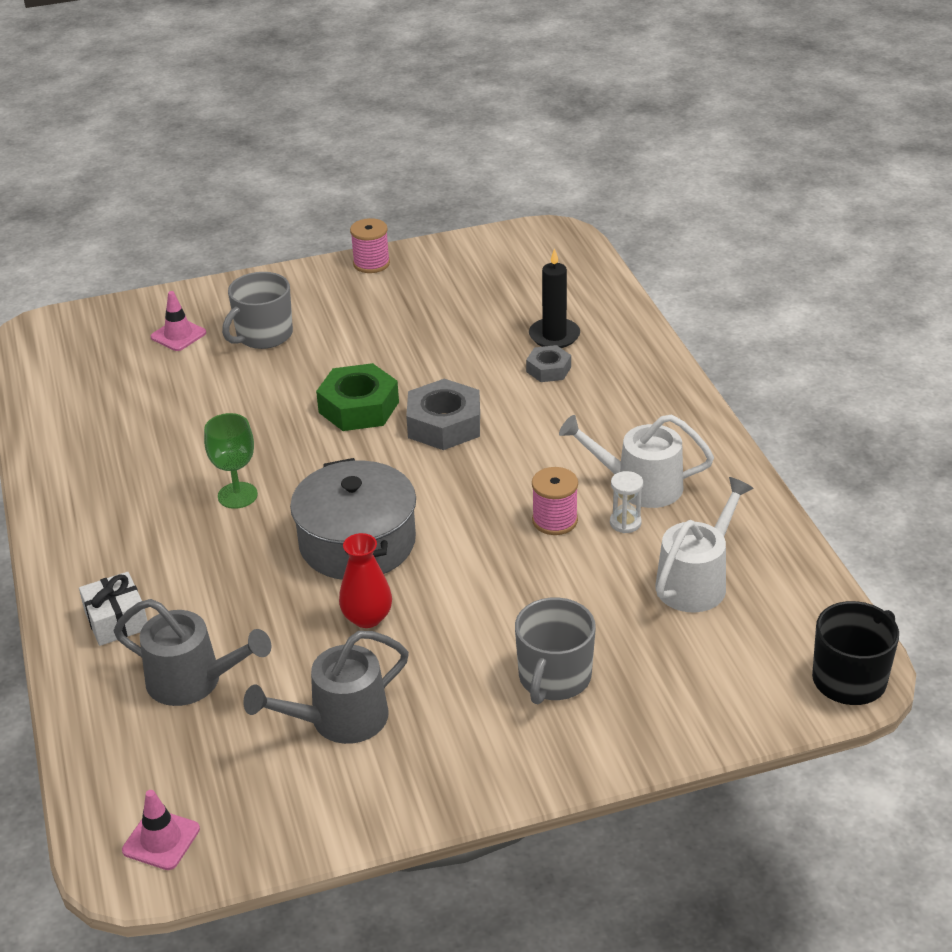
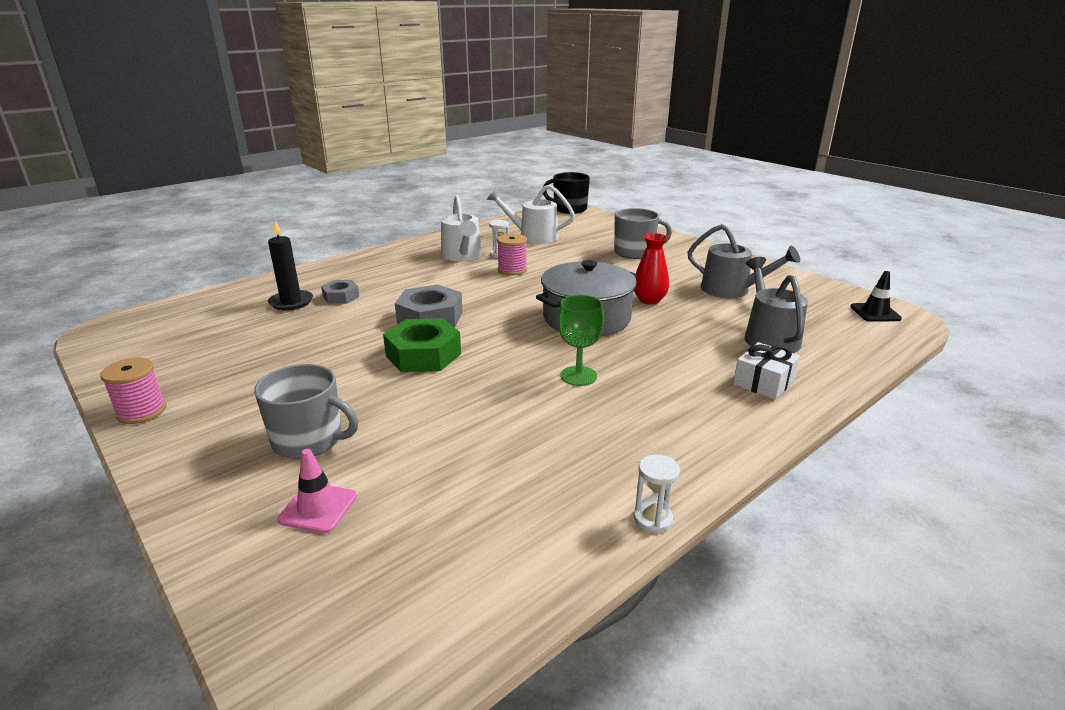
camera: 115 degrees left, 10 degrees down
pink traffic cone [122,790,200,870] -> black traffic cone [850,271,902,322]
none -> white hourglass [634,454,680,533]

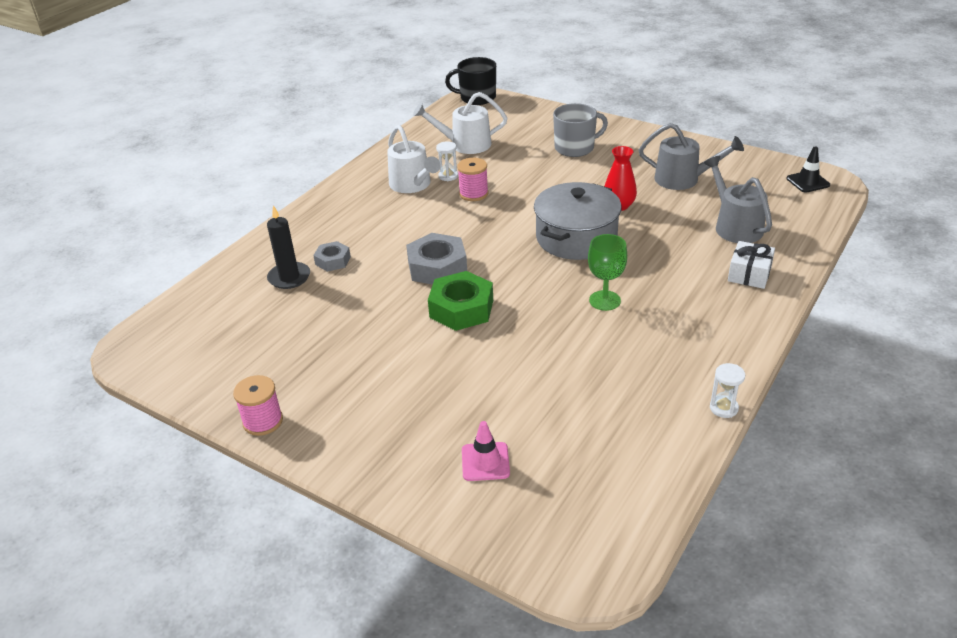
camera: 15 degrees left, 10 degrees up
grey mug [254,364,358,459] -> none

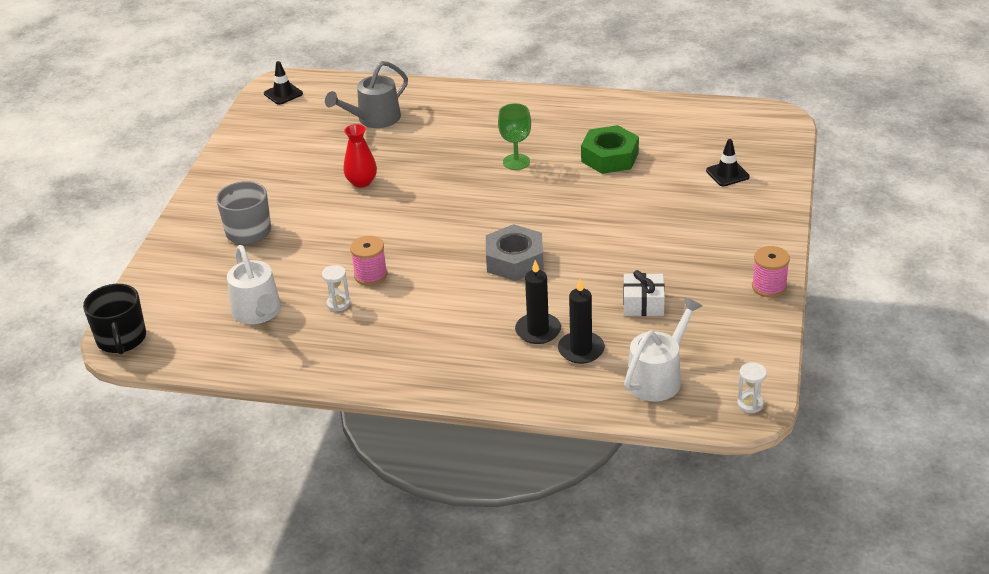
camera: 110 degrees left, 0 degrees up
grey nut [313,241,351,272] -> black candle [515,260,561,344]
white watering can [387,125,441,193] -> white watering can moved to [624,297,702,402]
green nut [428,271,493,331] -> green nut moved to [581,125,639,174]
pink traffic cone [462,421,510,481] -> black traffic cone [706,139,750,186]
grey pot [534,182,622,260] -> none
grey watering can [639,123,744,190] -> none
white hourglass [710,363,745,418] -> white hourglass moved to [737,362,767,413]
white gift [728,241,775,289] -> white gift moved to [623,270,665,316]

